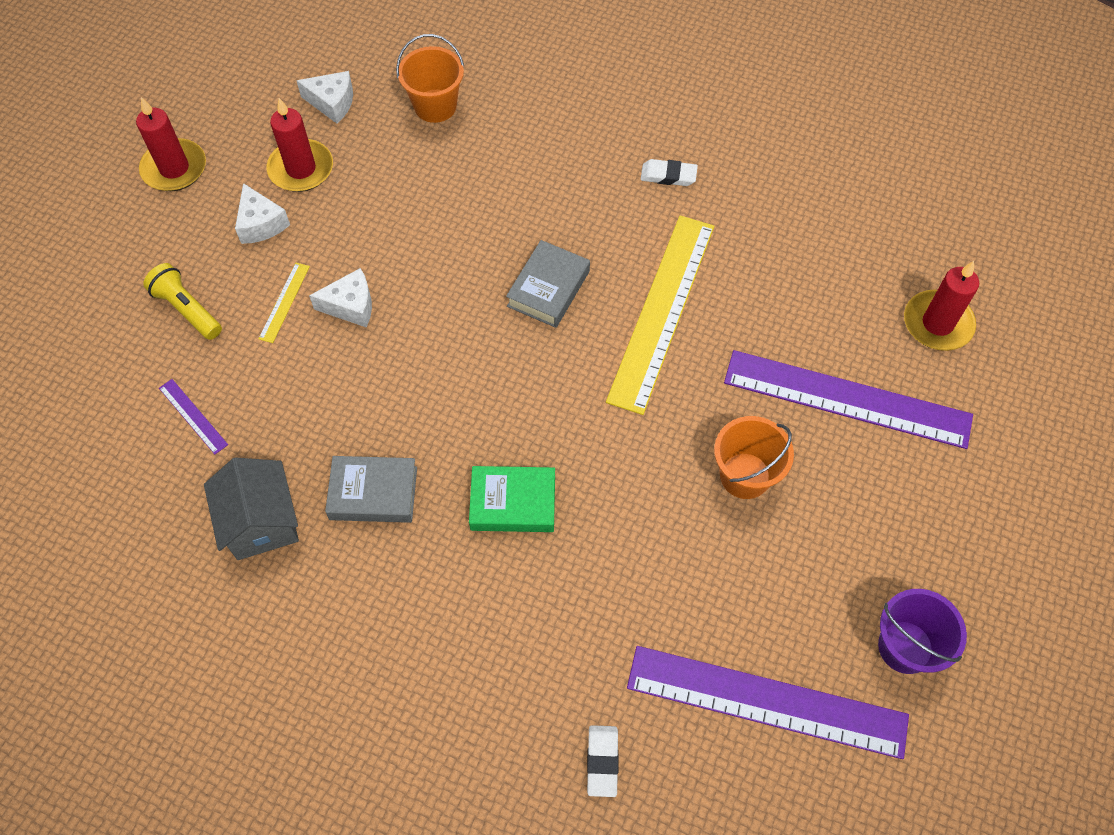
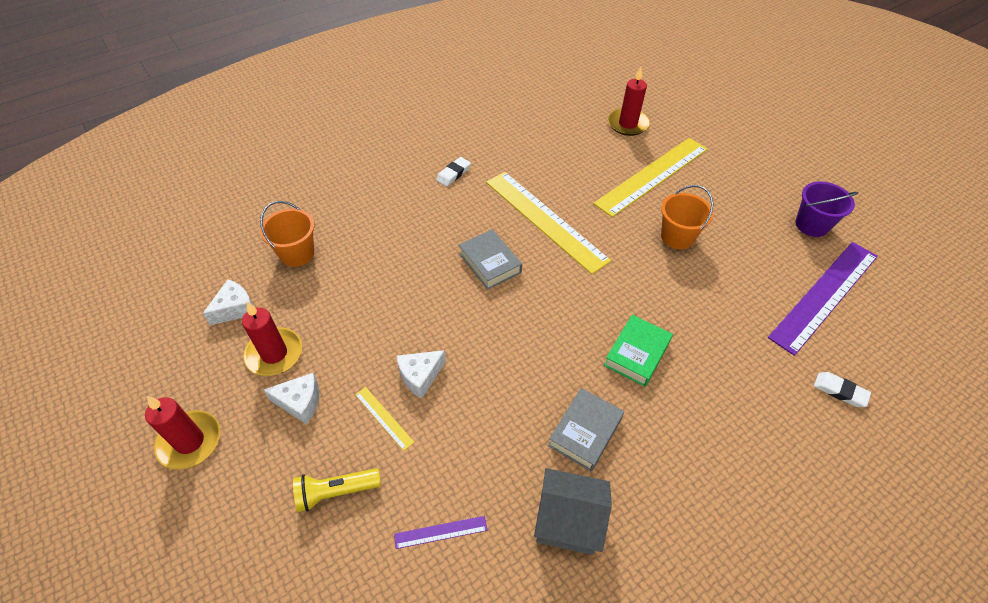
camera: 60 degrees left, 10 degrees down
white cheese [309,268,372,327] -> white cheese turned 150 degrees counterclockwise [397,350,446,399]
purple ruler [724,350,973,449] -> yellow ruler [593,138,708,217]

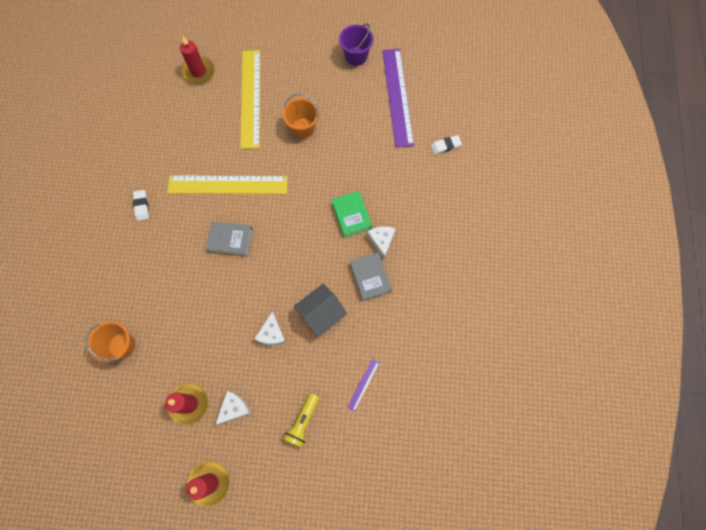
camera: 50 degrees left, 20 degrees up
white cheese [203,279,253,325] -> white cheese moved to [367,226,396,259]
yellow ruler [355,387,414,451] -> none
grey house [534,468,612,555] -> grey house moved to [293,284,347,337]

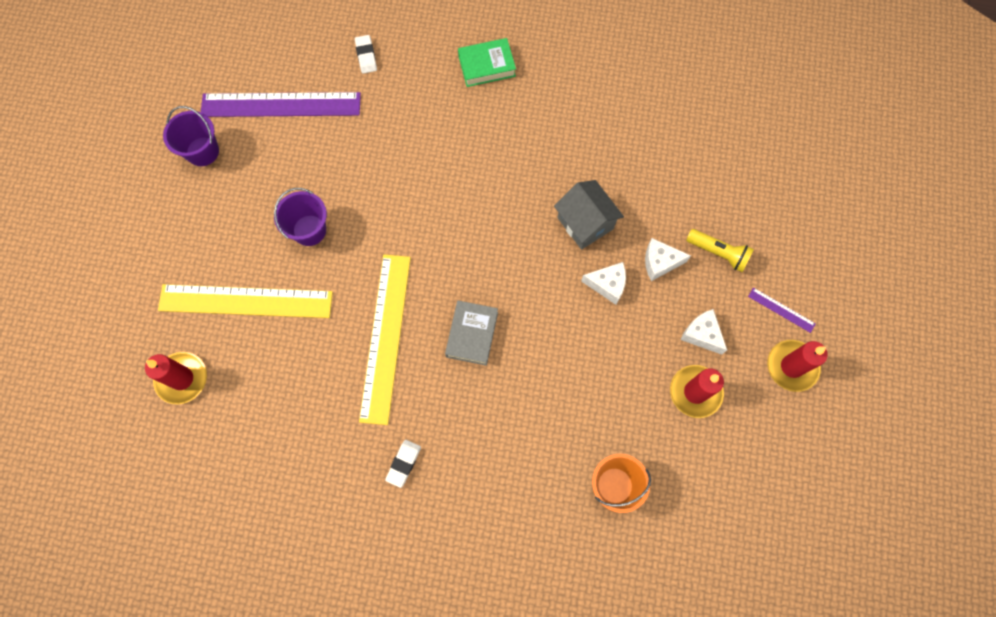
camera: 85 degrees left, 0 degrees up
white eraser [133,190,149,221] -> white eraser turned 60 degrees counterclockwise [385,440,421,488]
orange bucket [283,94,319,139] -> purple bucket [274,188,327,246]
green book [332,191,372,238] -> green book moved to [458,38,516,87]
purple ruler [347,359,380,411] -> purple ruler moved to [748,288,816,333]
grey book [350,252,392,301] -> none
white cheese [367,226,396,259] -> white cheese moved to [645,238,691,281]

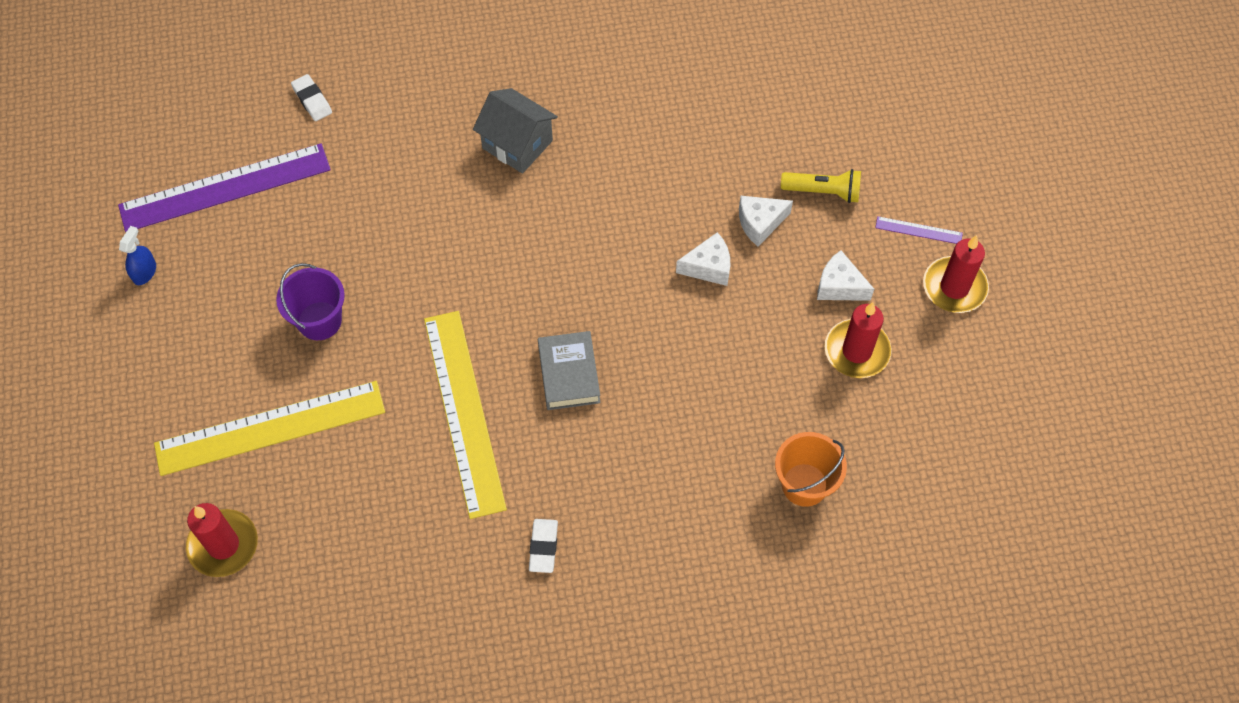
camera: 20 degrees left, 10 degrees down
purple bucket [163,106,219,166] -> blue spray bottle [119,226,156,285]
green book [458,38,516,87] -> none
grey house [554,180,624,250] -> grey house moved to [473,88,558,174]

